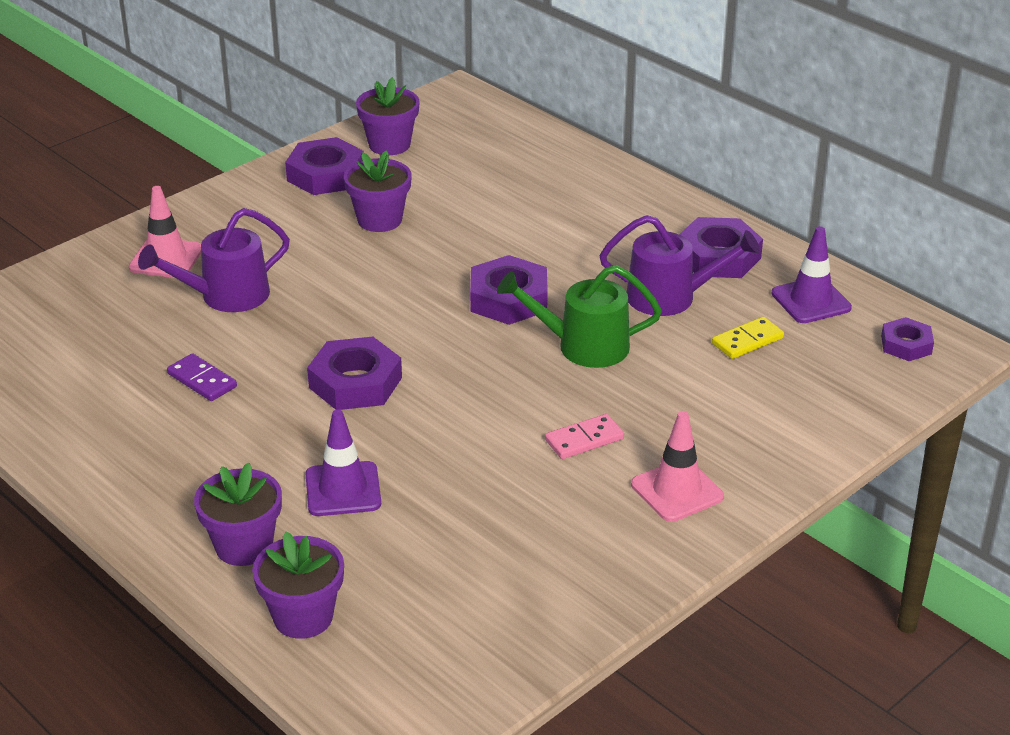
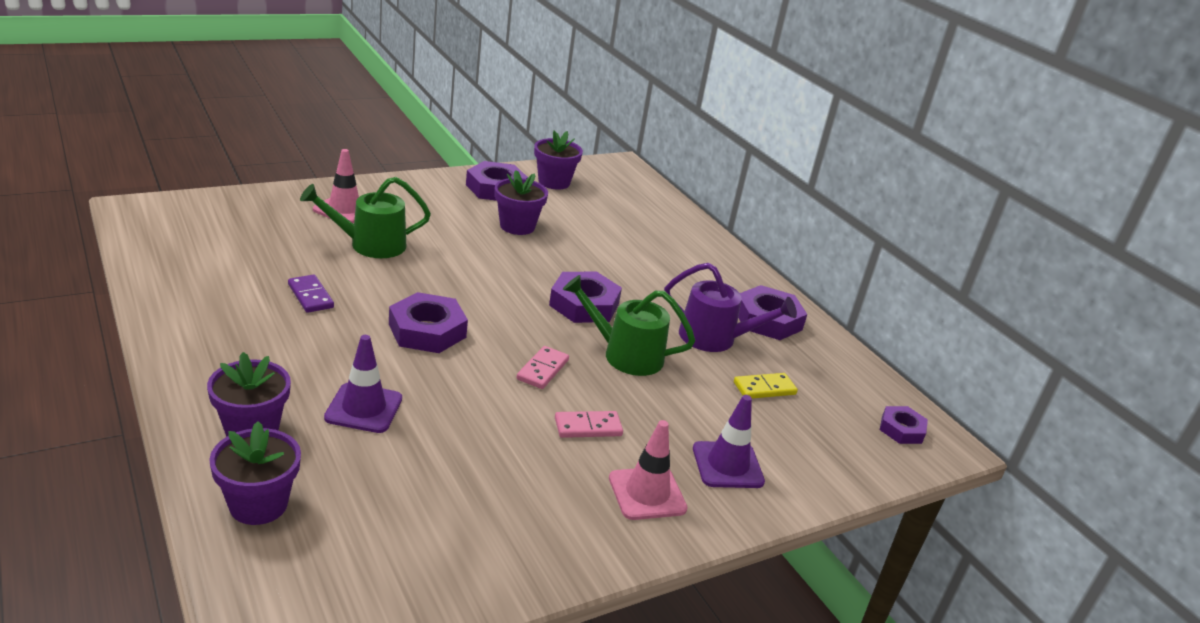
camera: 10 degrees right, 5 degrees down
purple watering can [138,208,290,312] -> green watering can [300,177,431,258]
purple traffic cone [771,226,852,323] -> purple traffic cone moved to [693,395,765,488]
none -> pink domino [517,346,569,389]

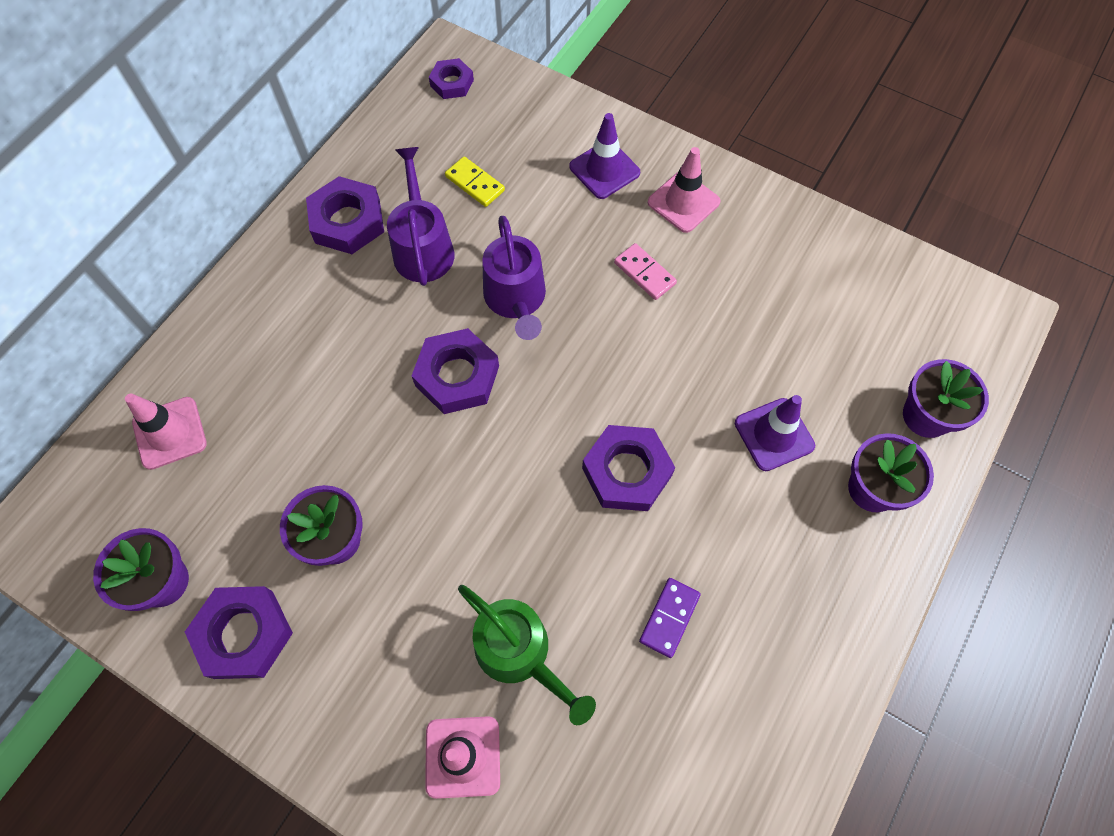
camera: 115 degrees left, 35 degrees up
pink domino [517,346,569,389] -> none
green watering can [563,275,695,376] -> purple watering can [482,216,546,340]
none -> pink traffic cone [125,394,207,470]

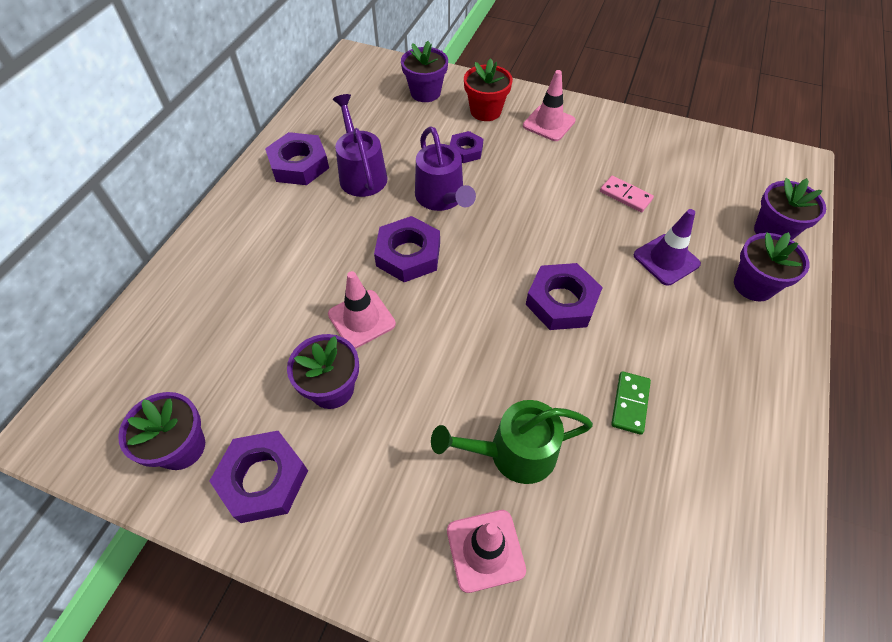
camera: 10 degrees left, 10 degrees down
pink traffic cone [125,394,207,470] -> pink traffic cone moved to [328,271,396,349]
purple nut [429,58,474,99] -> purple nut moved to [450,131,483,163]
yellow domino [445,157,505,207] -> none
green watering can [458,585,596,725] -> green watering can turned 135 degrees clockwise [431,400,593,484]
purple traffic cone [569,113,640,199] -> red flower pot [464,58,513,121]
pink domino [614,243,677,300] -> pink domino moved to [600,176,654,212]
purple domino [639,578,701,658] -> green domino [611,371,651,435]
none -> purple flower pot [401,41,448,102]

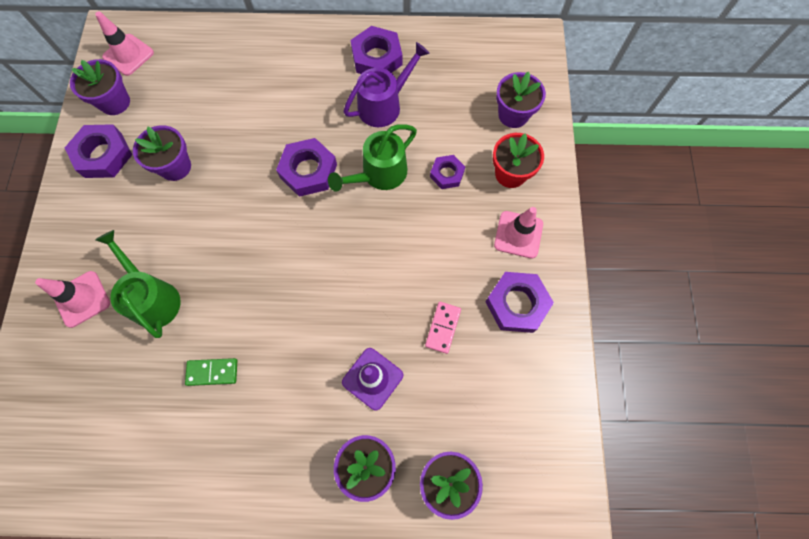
camera: 70 degrees right, 15 degrees up
pink traffic cone [328,271,396,349] -> pink traffic cone moved to [95,11,154,76]
purple watering can [415,126,476,211] -> green watering can [328,124,417,192]
purple nut [526,263,603,330] -> purple nut moved to [485,272,554,333]

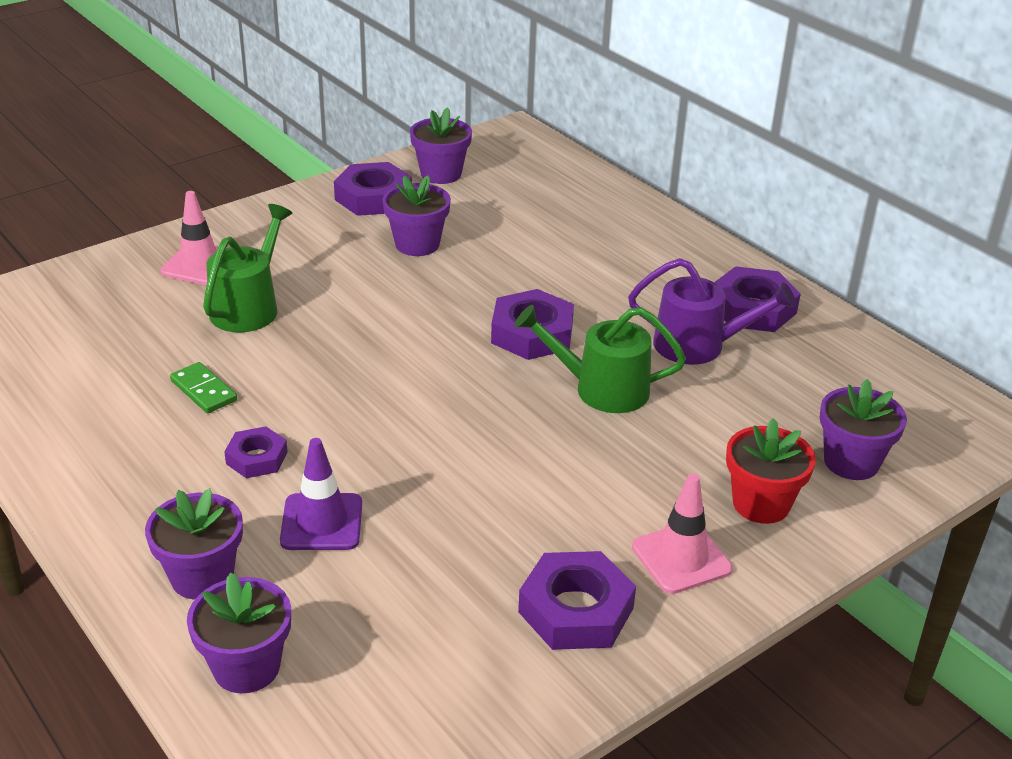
camera: 50 degrees right, 35 degrees down
pink traffic cone [95,11,154,76] -> none
pink domino [425,302,461,354] -> none
purple nut [430,155,465,189] -> purple nut moved to [224,426,288,478]

